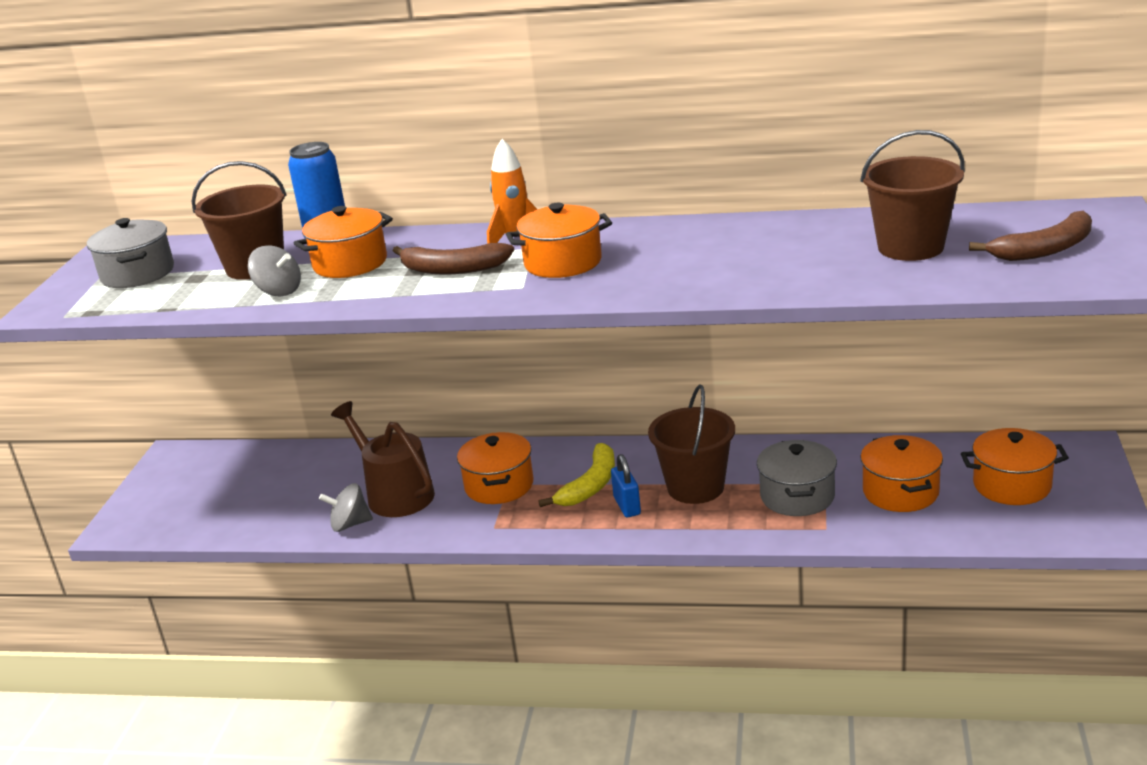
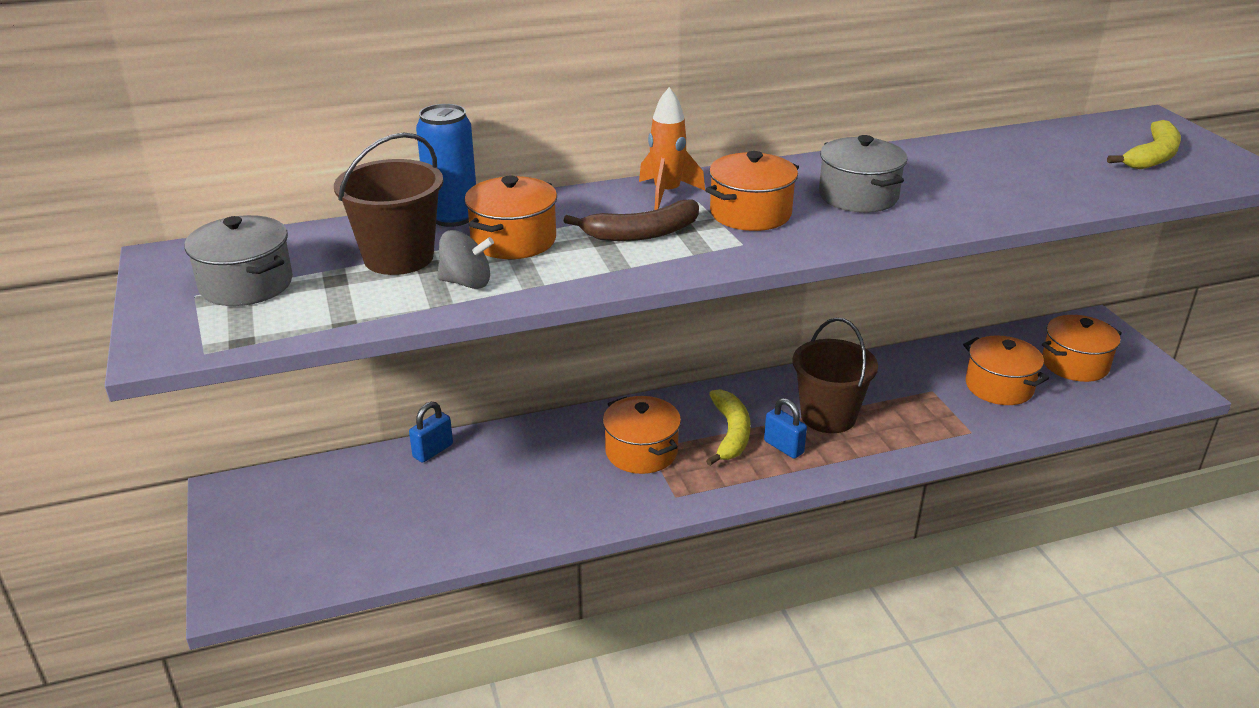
camera: 30 degrees left, 5 degrees up
grey spinning top [319,483,373,532] -> none
brown watering can [331,401,435,517] -> none
grey pot [757,440,837,516] -> grey pot moved to [819,135,907,213]
brown bucket [860,130,965,261] -> none
brown banana [969,211,1092,261] -> yellow banana [1107,120,1181,169]
none -> blue padlock [409,402,453,463]

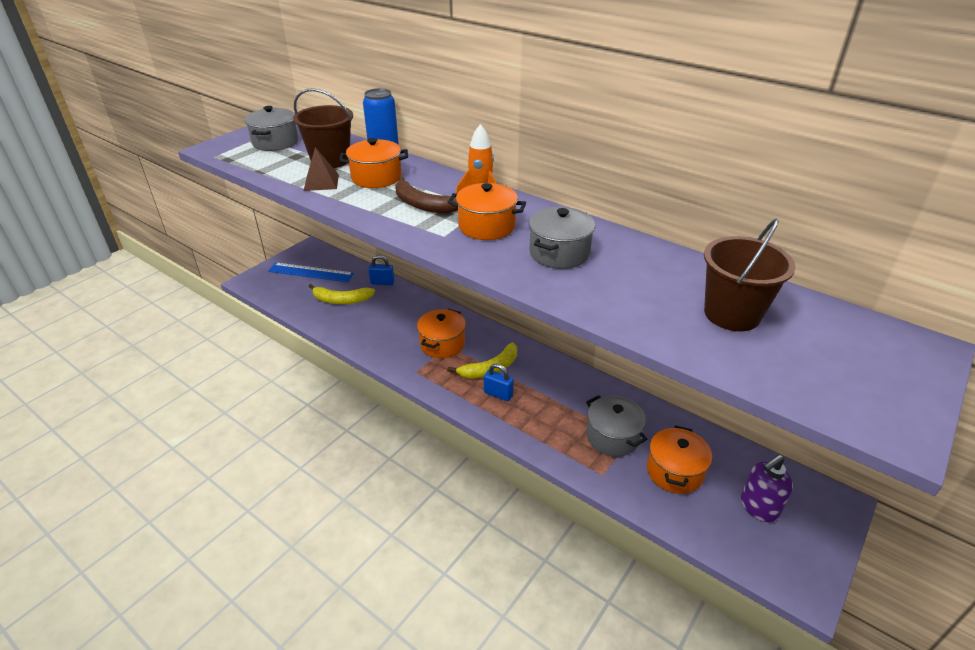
camera: 55 degrees right, 5 degrees up
grey spinning top [437,230,494,289] -> brown pyramid [304,147,339,191]
blue padlock [764,398,807,459] -> blue padlock turned 75 degrees counterclockwise [484,364,514,401]
brown bucket [792,318,878,433] -> brown bucket moved to [704,219,796,331]
orange pot [1042,315,1122,382] -> purple soap dispenser [741,455,793,522]
yellow banana [1107,120,1181,169] -> yellow banana moved to [309,284,375,304]
none -> blue ruler [268,263,354,282]
none -> grey pot [586,395,648,457]

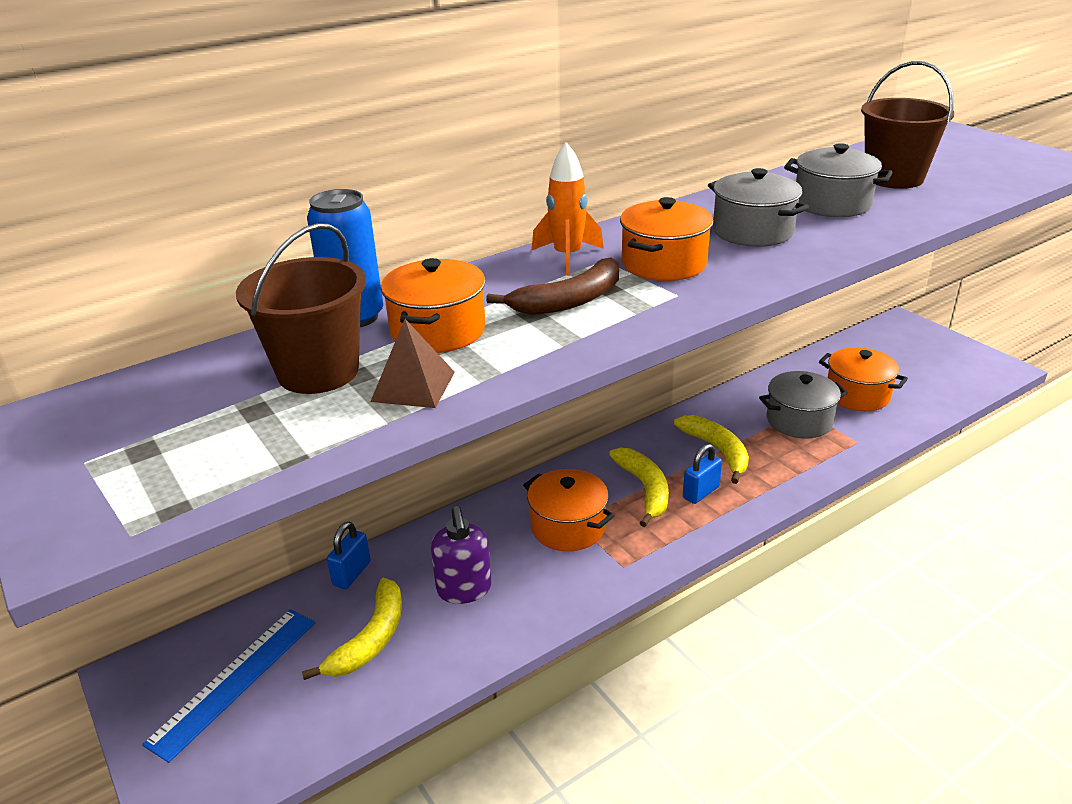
camera: 70 degrees left, 5 degrees down
grey pot [245,106,298,151] -> grey pot moved to [784,143,893,217]
purple soap dispenser [741,455,793,522] -> purple soap dispenser moved to [431,506,492,604]
none -> yellow banana [674,415,749,484]

